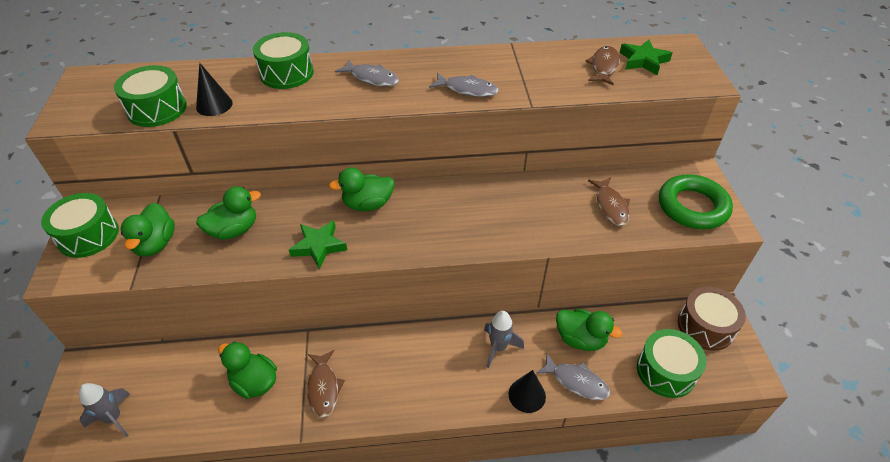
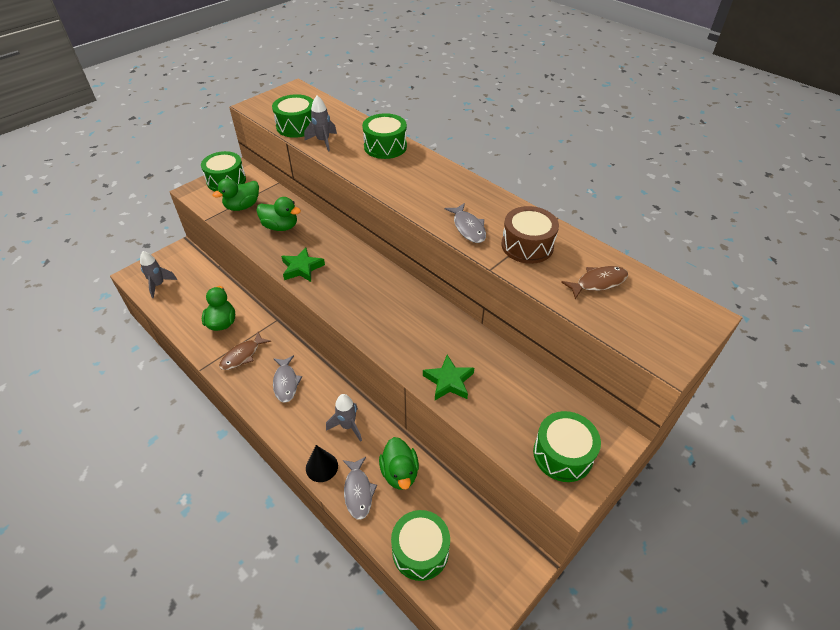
camera: 50 degrees right, 0 degrees up
black cone [196,63,233,116] -> grey rocket [304,95,337,152]
green duck [329,168,394,211] -> none
grey fish [335,59,399,86] -> grey fish moved to [273,355,302,403]
brown fish [588,177,630,226] -> none
green star [620,39,672,75] -> green star moved to [423,355,474,400]
green ring [659,174,733,229] -> green drum [533,411,601,482]
brown drum [678,287,746,351] -> brown drum moved to [501,206,559,264]

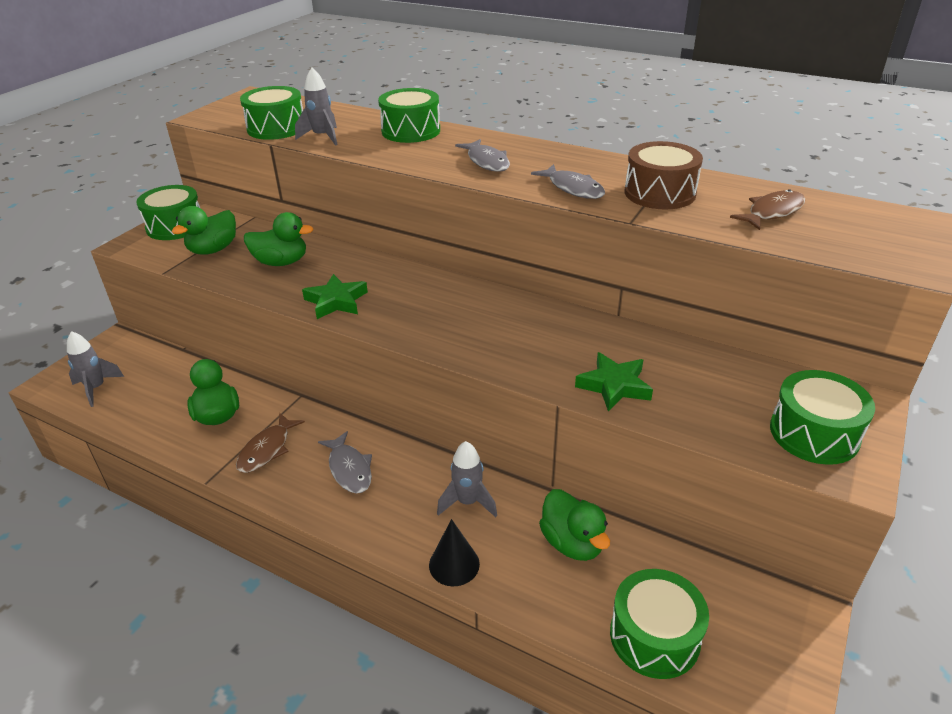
camera: 15 degrees left, 10 degrees down
grey fish [343,457,377,520] -> grey fish moved to [455,139,510,172]

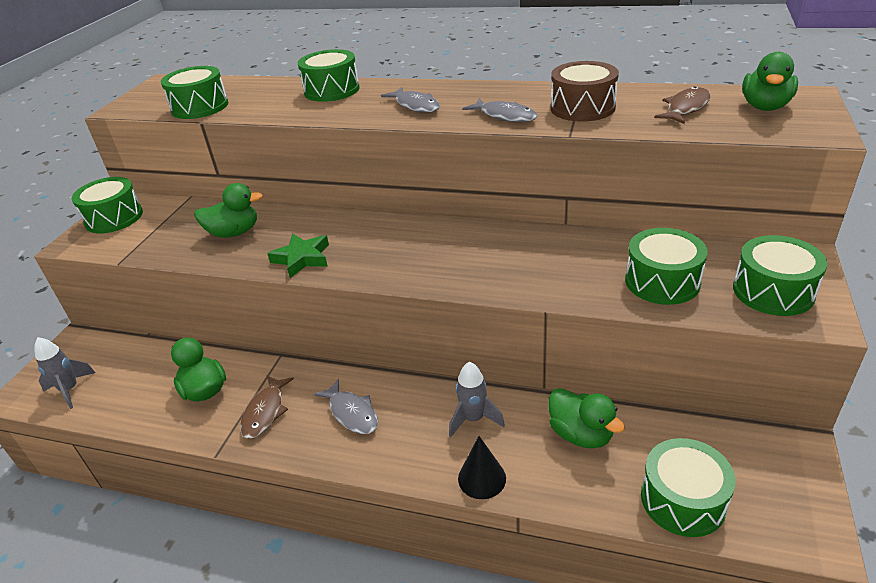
camera: 10 degrees left, 0 degrees up
green duck [172,206,236,254] -> green duck moved to [742,52,798,111]
grey rocket [295,68,338,146] -> none
green star [575,352,653,412] -> none
none -> green drum [625,228,708,305]

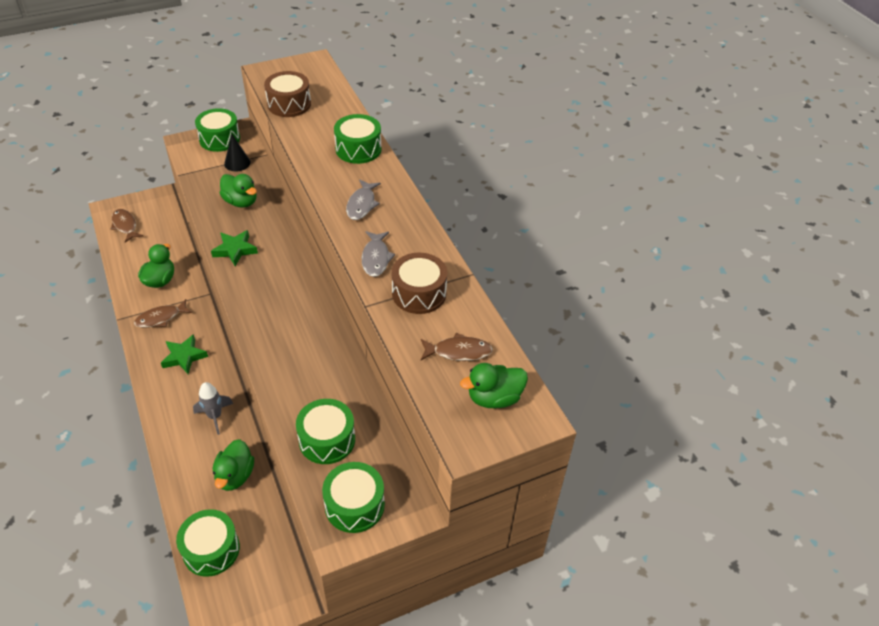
camera: 45 degrees right, 10 degrees up
grey rocket [34,337,95,409] -> brown fish [111,209,143,243]
green drum [161,66,228,119] -> brown drum [264,71,311,117]
grey fish [314,379,378,434] -> green star [161,334,208,374]
black cone [458,436,506,499] -> black cone moved to [224,134,251,171]

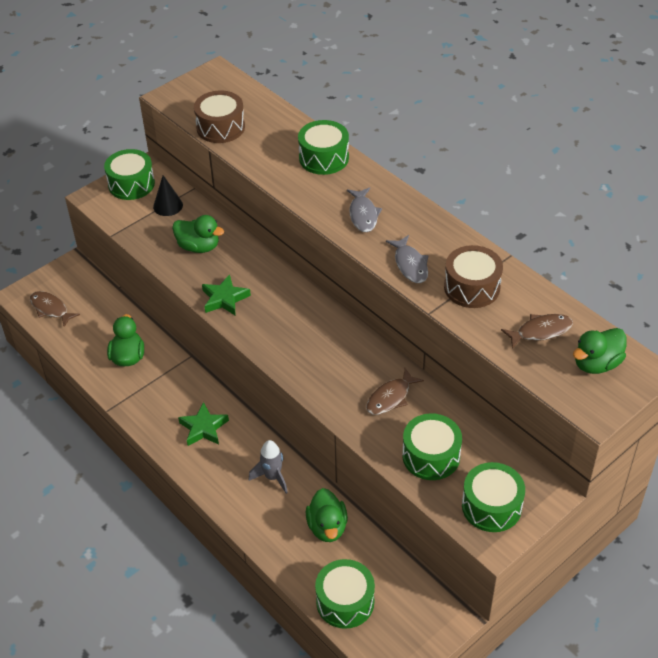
camera: 15 degrees left, 0 degrees up
brown fish [134,299,192,328] -> brown fish moved to [366,368,424,415]

